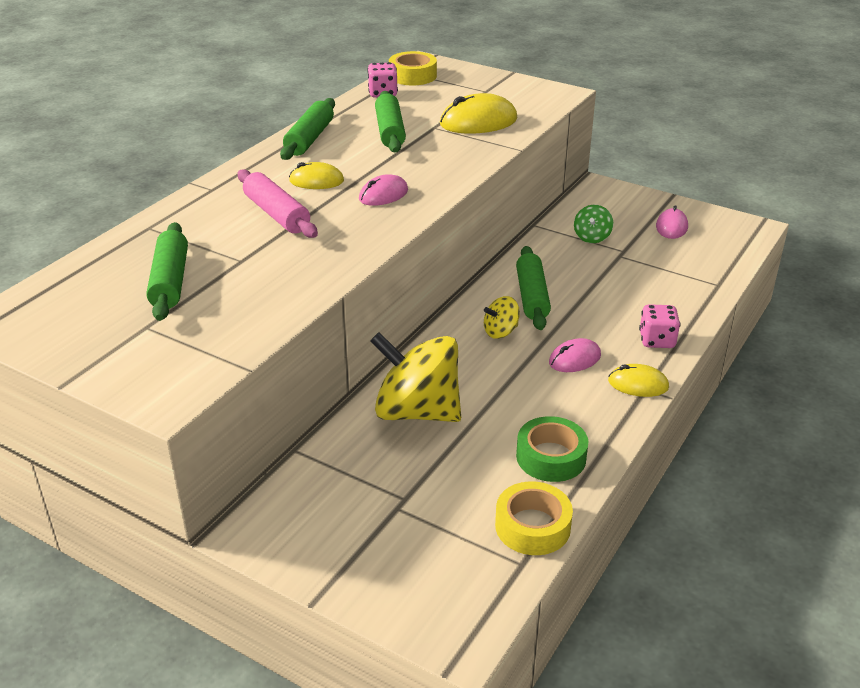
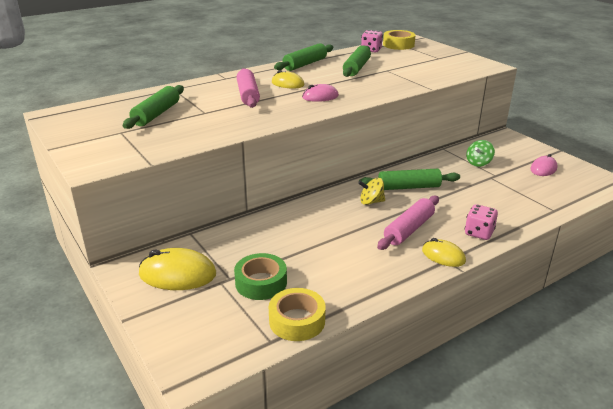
camera: 25 degrees right, 5 degrees down
yellow spinning top [370,332,461,422] -> none
yellow mouse [440,93,517,134] -> yellow mouse moved to [139,248,216,290]
green rolling pin [516,246,551,330] -> green rolling pin turned 60 degrees clockwise [359,169,460,190]
green tape [516,416,588,482] -> green tape moved to [234,253,287,300]
pink mouse [549,338,601,372] -> pink rolling pin [377,196,439,250]

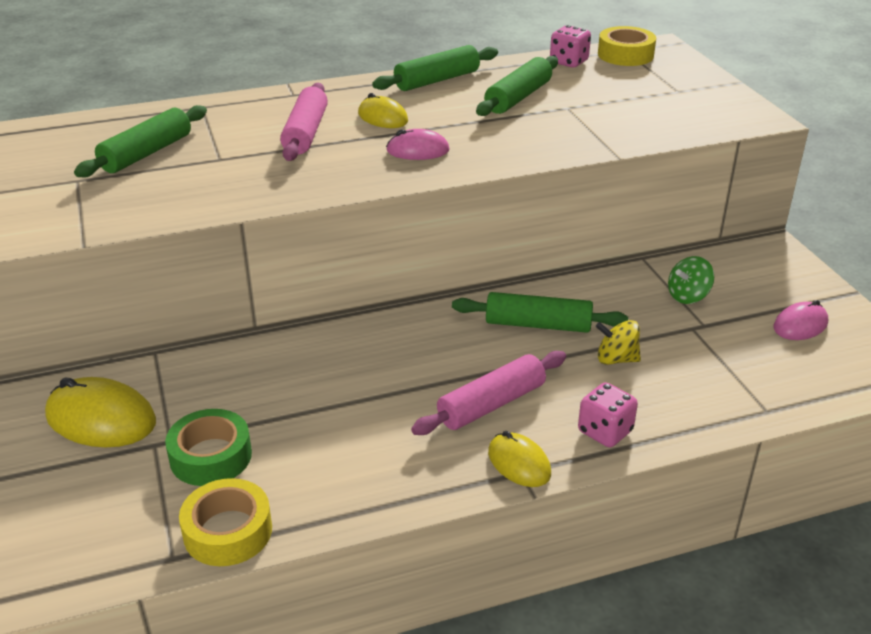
camera: 15 degrees right, 5 degrees up
yellow spinning top [358,178,385,205] -> yellow spinning top moved to [596,320,641,365]

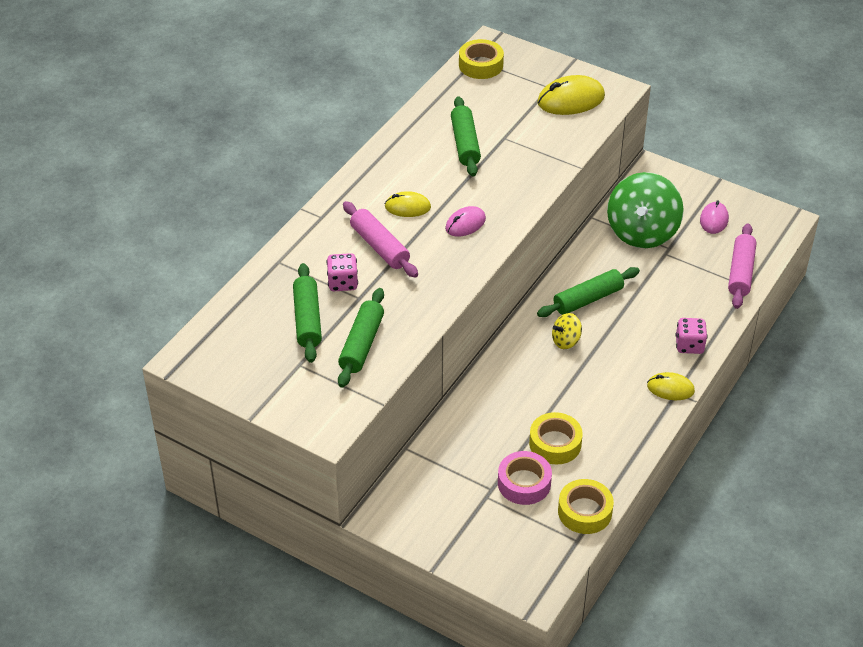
camera: 40 degrees left, 10 degrees up
yellow mouse [45,377,156,447] -> yellow mouse moved to [537,75,605,115]
green tape [165,409,252,486] -> pink tape [498,451,552,505]
green rolling pin [372,45,498,91] -> green rolling pin moved to [338,288,384,388]
pink rolling pin [411,351,566,435] -> pink rolling pin moved to [728,223,757,309]
pink dice [550,25,591,67] -> pink dice moved to [326,253,358,291]
yellow spinning top [596,320,641,365] -> yellow spinning top moved to [552,313,582,349]
green spinning top [668,256,714,304] -> green spinning top [607,172,684,248], size x2.18
none -> yellow tape [529,412,583,464]

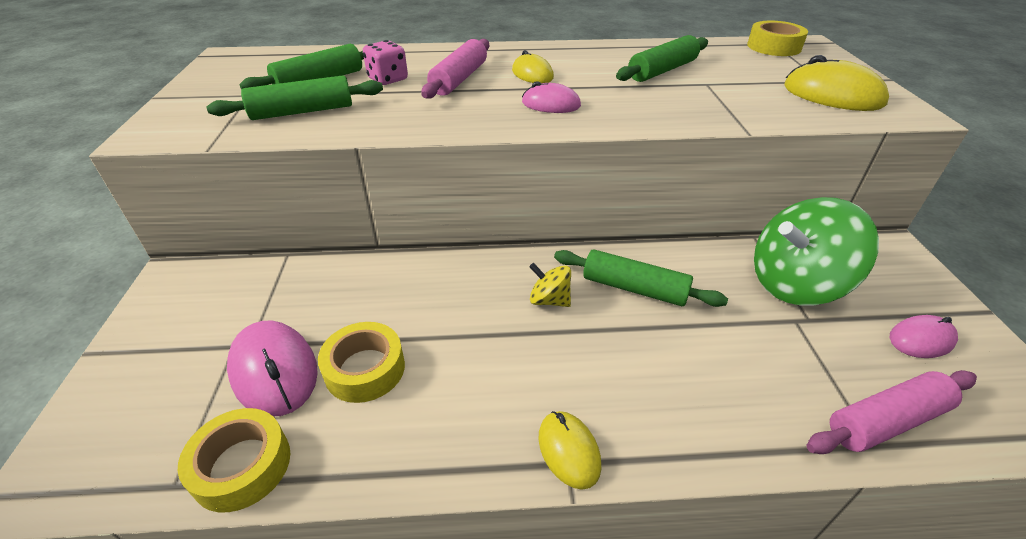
camera: 55 degrees right, 5 degrees down
pink tape [498,451,552,505] -> pink mouse [227,321,318,416]
pink dice [675,318,707,354] -> none

